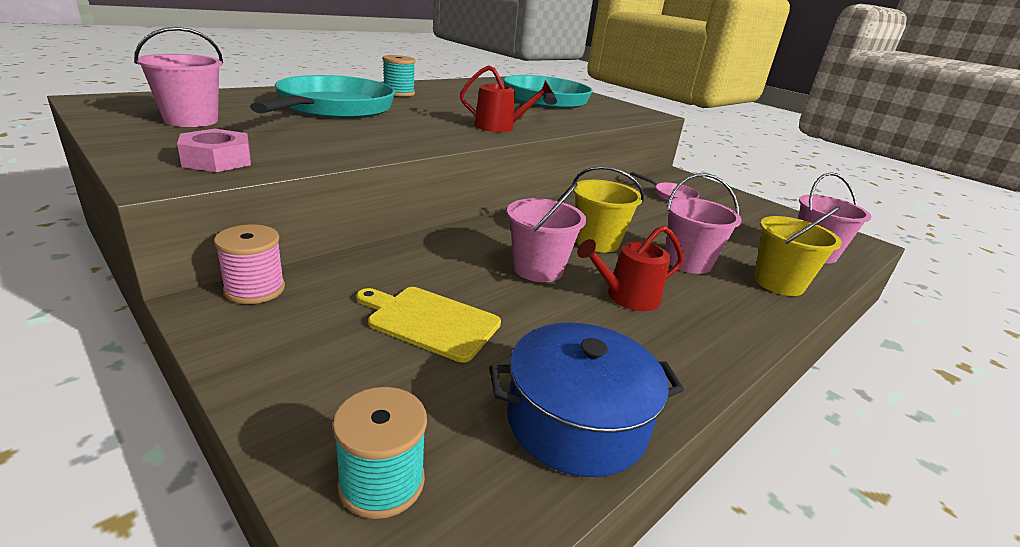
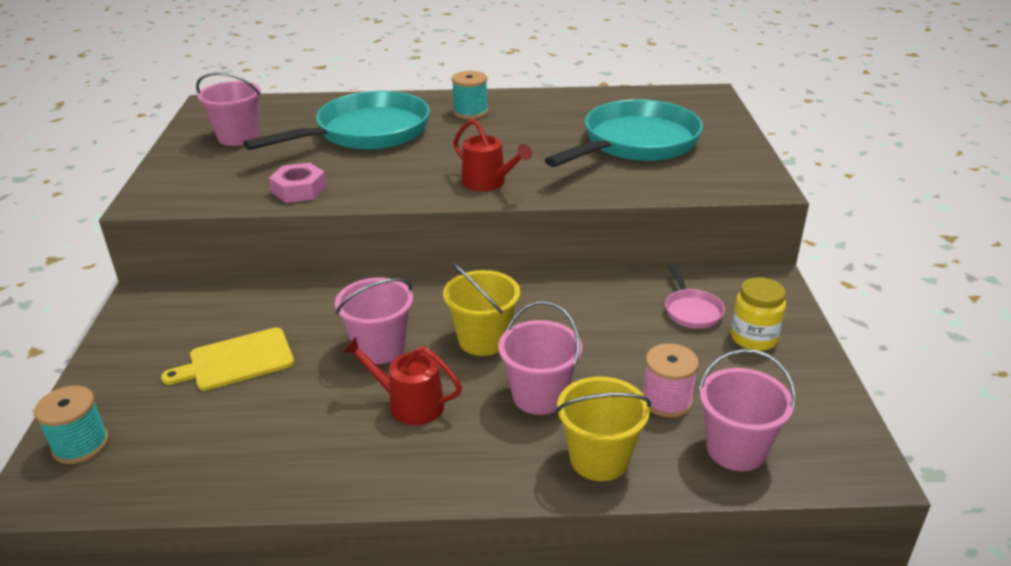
camera: 45 degrees right, 5 degrees up
pink nut [177,129,251,172] -> pink nut moved to [269,163,327,203]
pink spool [214,225,285,304] -> pink spool moved to [642,343,699,418]
yellow cutting board [356,287,501,363] -> yellow cutting board turned 90 degrees counterclockwise [161,327,294,391]
blue pot [489,323,684,477] -> none
none -> yellow jar [731,277,786,351]

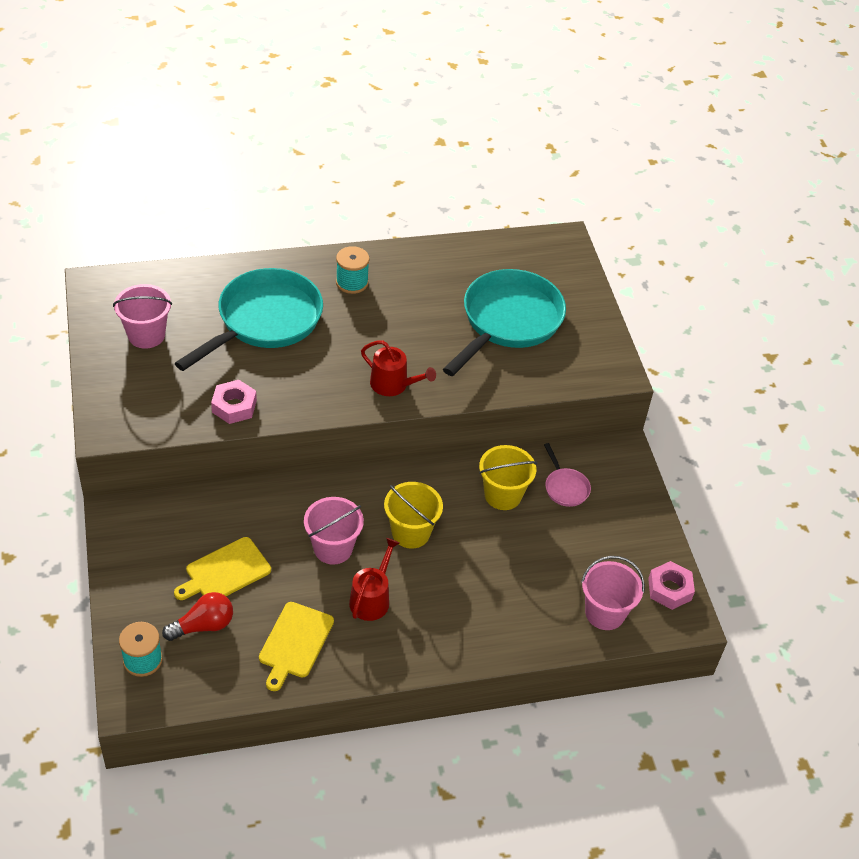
camera: 15 degrees left, 15 degrees up
red watering can [342,337,462,425] -> red watering can turned 105 degrees clockwise [349,538,400,621]
pink bucket [498,301,582,415] -> none
yellow bucket [555,377,651,481] -> yellow bucket moved to [479,445,537,510]
pink spool [642,343,699,418] -> none
yellow jar [731,277,786,351] -> none
none -> red light bulb [162,592,233,641]
none -> yellow cutting board [259,602,334,691]
none -> pink nut [648,561,695,610]

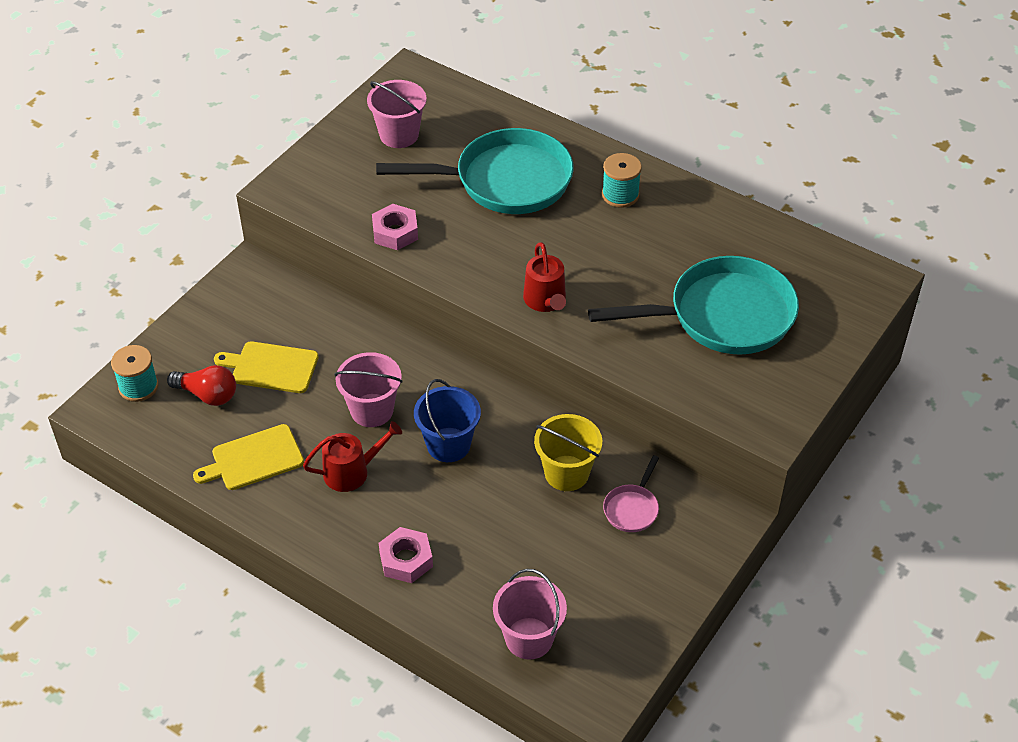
camera: 50 degrees right, 0 degrees up
yellow bucket [384,482,443,549] -> blue bucket [414,379,481,462]
pink nut [648,561,695,610] -> pink nut moved to [379,527,433,583]

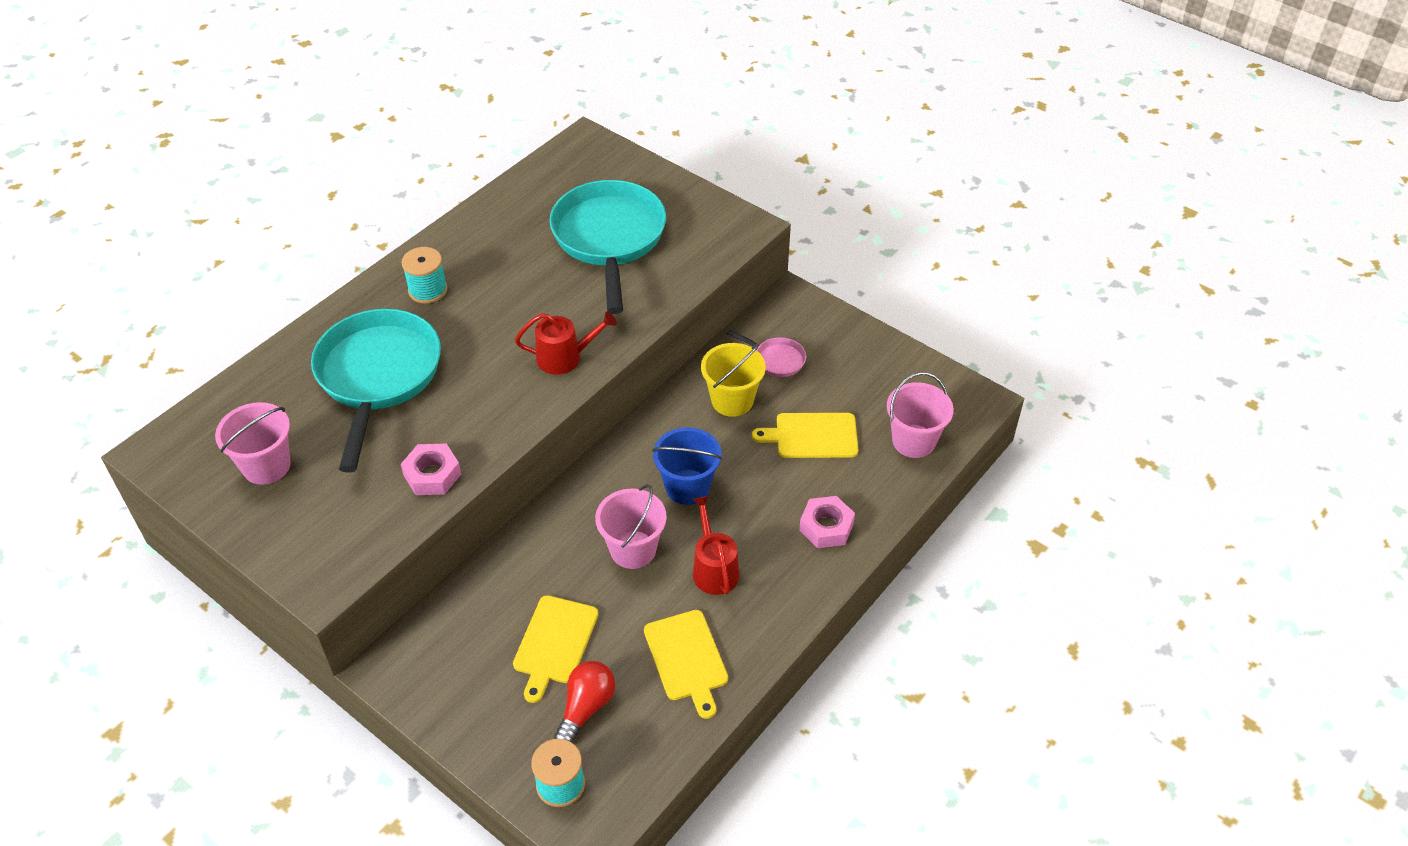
camera: 85 degrees left, 0 degrees up
none -> yellow cutting board [752,413,858,458]

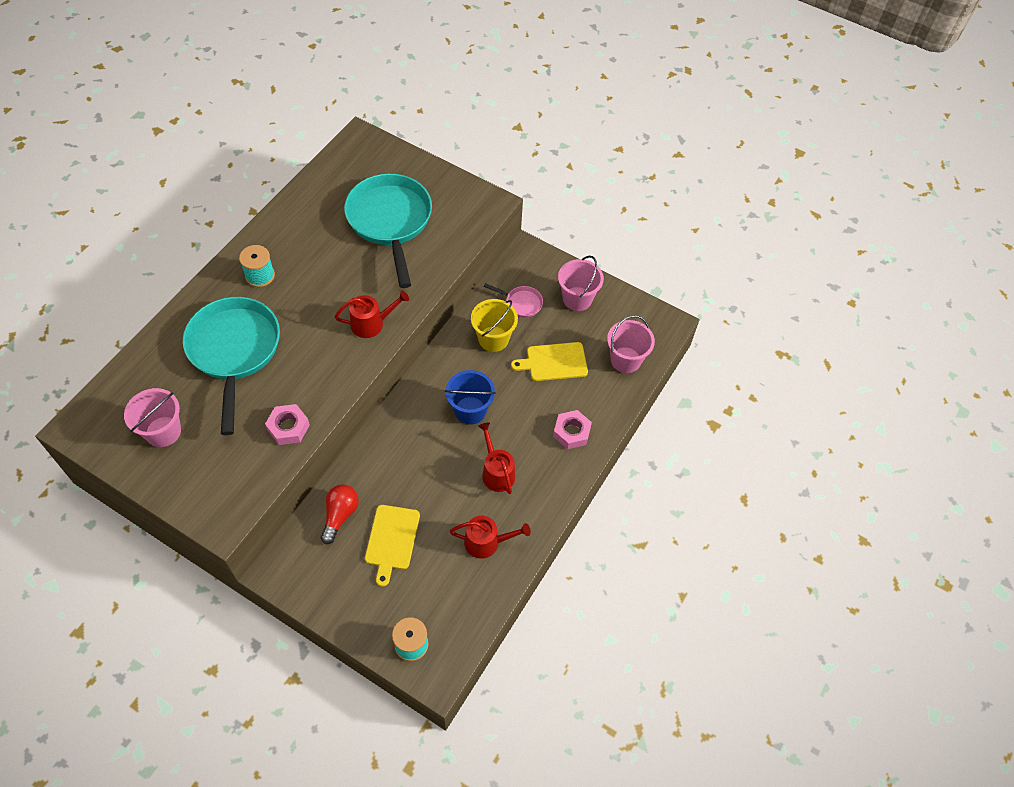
camera: 10 degrees left, 10 degrees up
red light bulb [554,661,615,743] -> red light bulb moved to [321,485,359,544]
pink bucket [595,484,667,569] -> pink bucket moved to [558,256,604,311]
yellow cutting board [644,610,728,719] -> red watering can [450,516,531,559]

